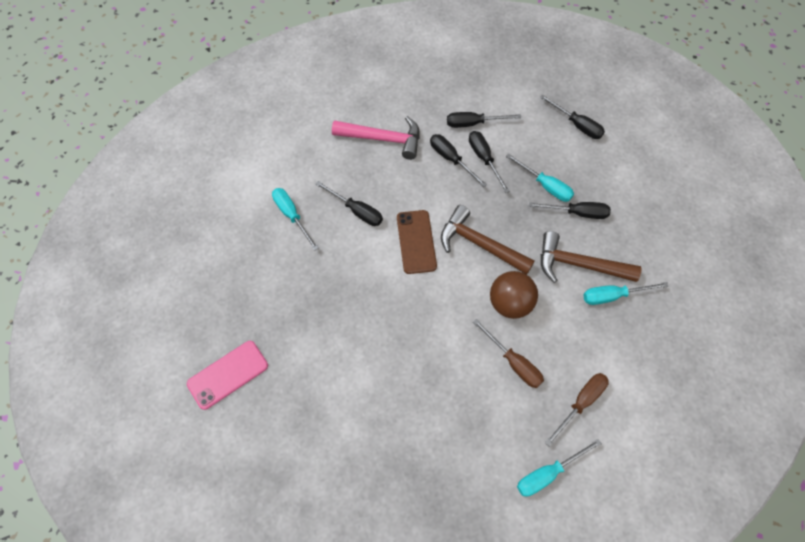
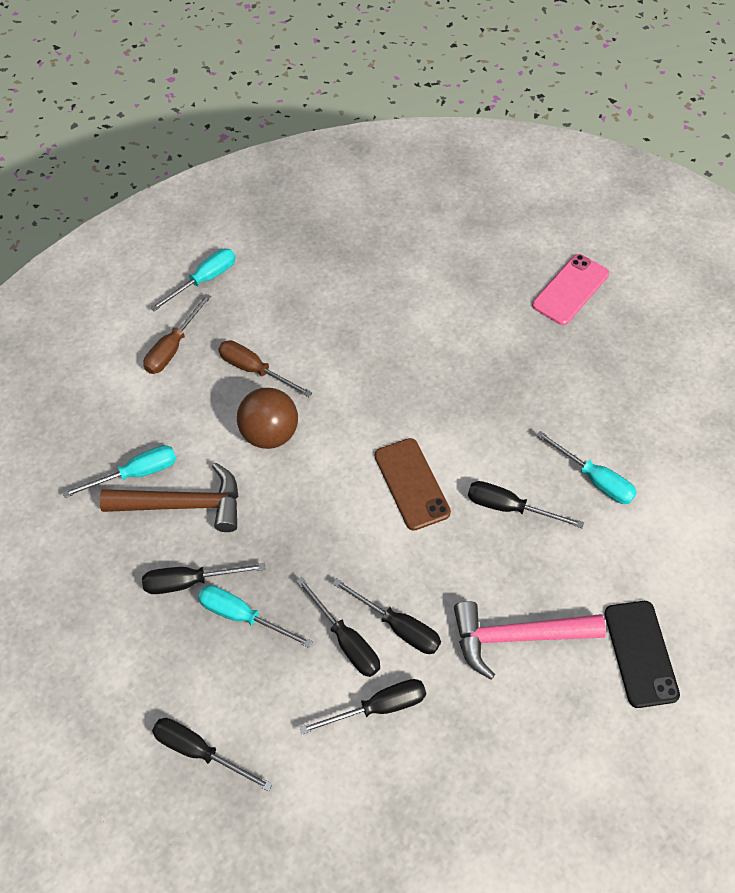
camera: 165 degrees right, 5 degrees down
brown hammer [441,205,535,275] -> none
none -> black phone [604,601,680,708]

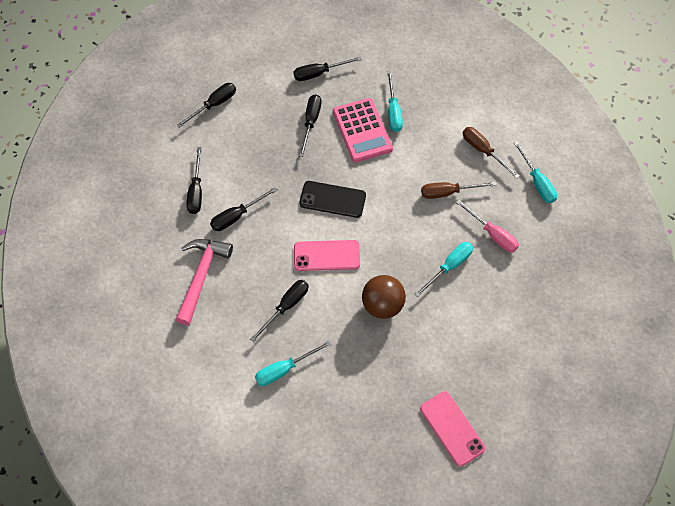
camera: 110 degrees right, 5 degrees up
brown hammer [100,463,239,532] -> pink calculator [333,98,393,163]
turquoise screwdriver [198,585,313,648] -> turquoise screwdriver moved to [415,242,473,297]
brown screwdriver [218,340,312,397] -> brown screwdriver turned 150 degrees counterclockwise [421,182,497,199]
brown ball [237,388,298,449] -> brown ball moved to [362,275,406,319]
black screwdriver [296,577,380,677] -> black screwdriver moved to [293,57,362,81]
brown phone [375,438,451,531] -> pink phone [294,240,360,271]
black phone [604,601,680,708] -> black phone moved to [299,181,366,218]
none -> pink screwdriver [456,200,519,252]

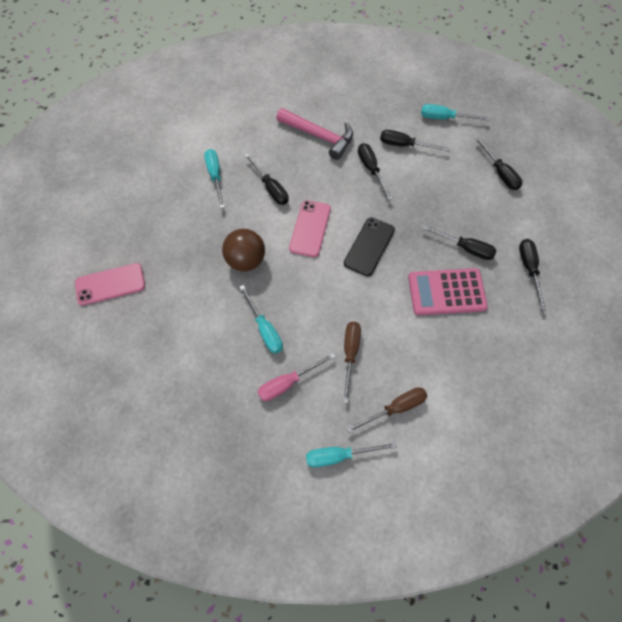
camera: 105 degrees right, 0 degrees up
turquoise screwdriver [387,71,403,132] -> turquoise screwdriver moved to [421,104,490,121]

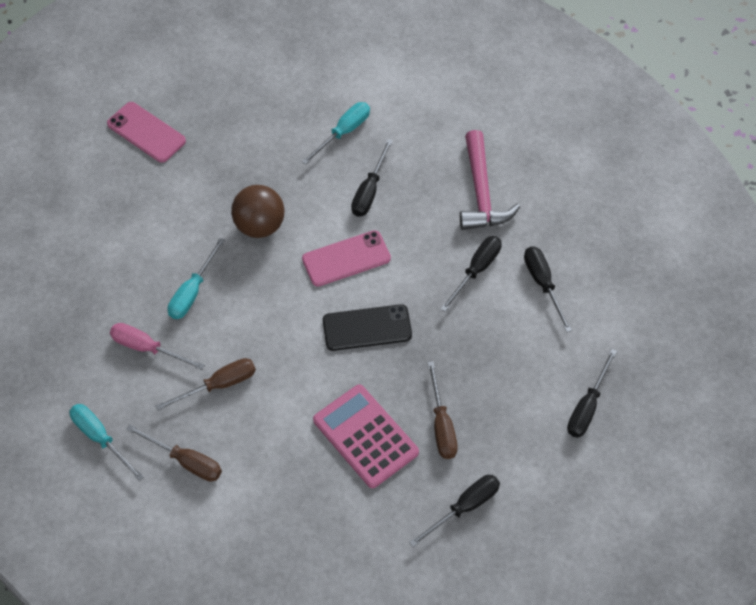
camera: 55 degrees right, 5 degrees down
turquoise screwdriver [421,104,490,121] -> none
black screwdriver [422,225,497,260] -> brown screwdriver [428,361,458,459]

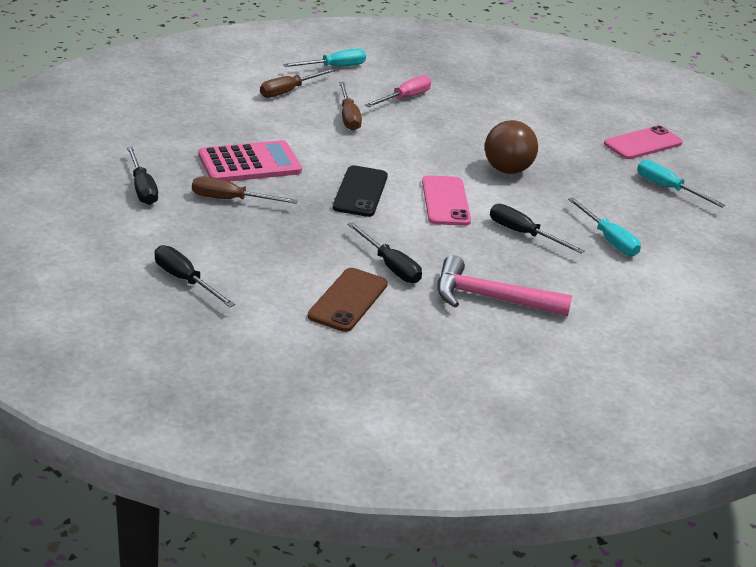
camera: 105 degrees right, 25 degrees down
turquoise screwdriver [168,238,225,319] -> turquoise screwdriver moved to [637,160,725,207]
black screwdriver [524,246,572,332] -> brown phone [308,268,388,332]

